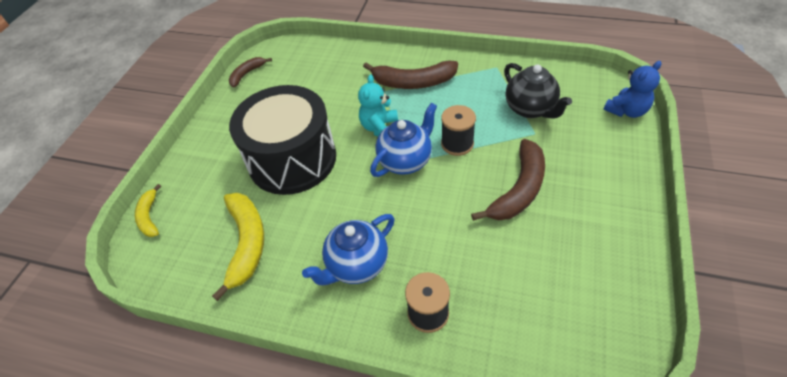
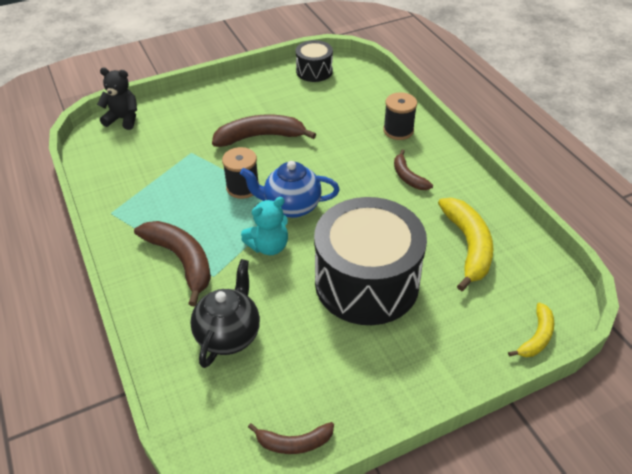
camera: 135 degrees left, 5 degrees down
yellow banana [212,193,264,301] -> yellow banana turned 135 degrees clockwise [438,198,494,291]
blue teapot [302,214,395,285] -> brown banana [394,149,433,190]
black teapot [504,63,572,119] -> black teapot moved to [190,259,260,368]
blue teddy bear [603,61,662,118] -> black teddy bear [97,68,137,130]
none -> black drum [295,40,333,82]

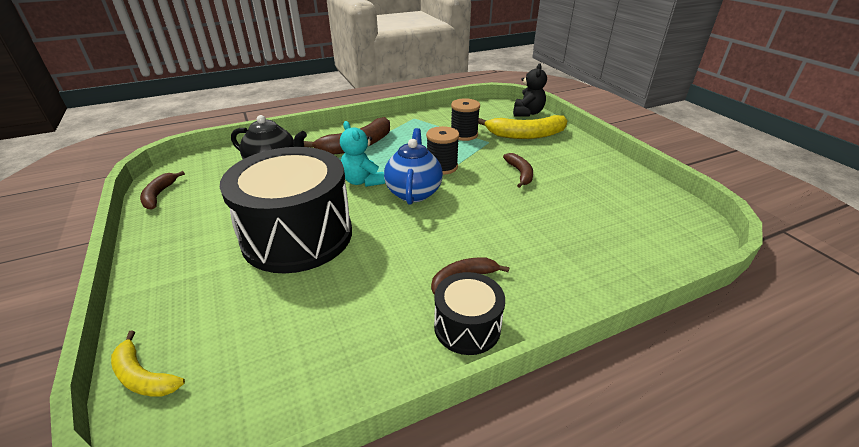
camera: 90 degrees right, 10 degrees down
brown banana [212,115,316,147] -> brown banana [503,153,533,188], size x0.57
black drum [295,40,333,82] -> black drum moved to [434,272,505,355]
black spool [383,92,417,140] -> black spool moved to [451,98,480,141]
yellow banana [438,198,494,291] -> yellow banana moved to [478,115,567,139]

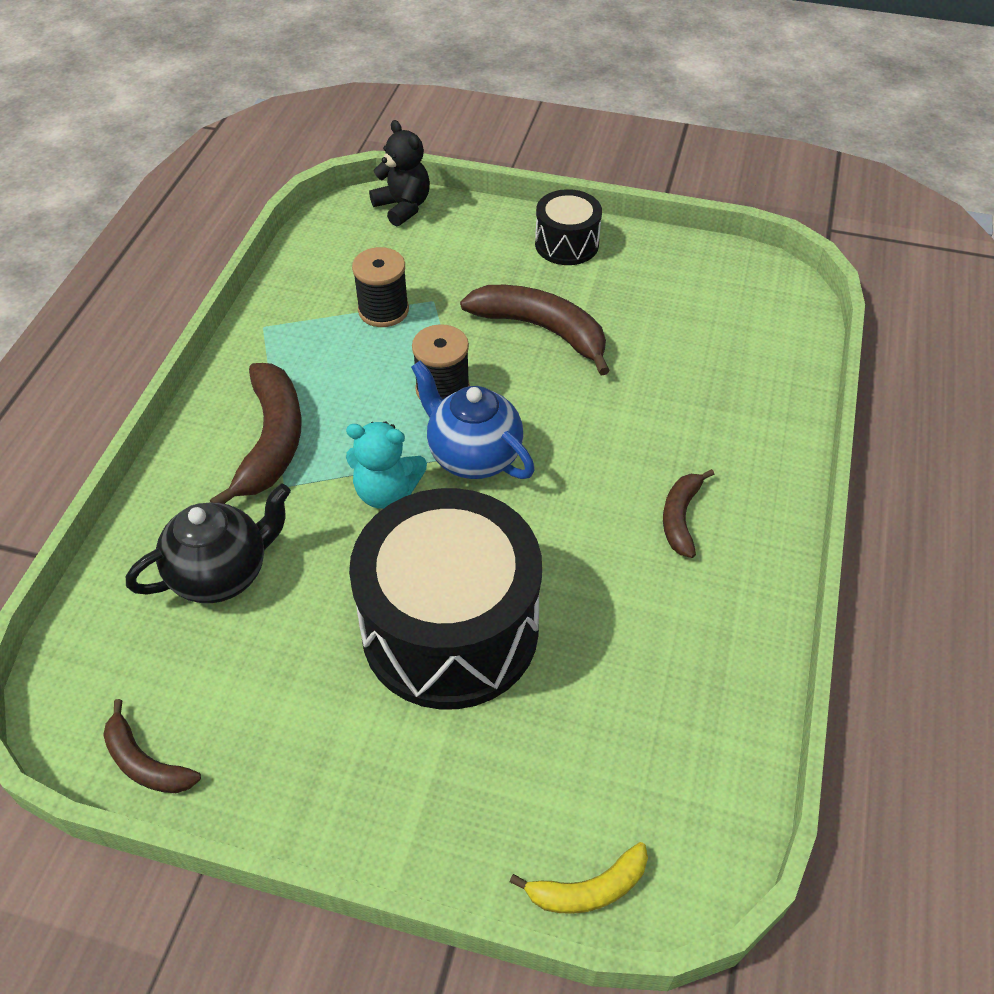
camera: 50 degrees left, 15 degrees up
black drum [434,272,505,355] -> black drum moved to [535,189,602,265]
yellow banana [478,115,567,139] -> none
brown banana [503,153,533,188] -> brown banana [460,285,610,376], size x1.76

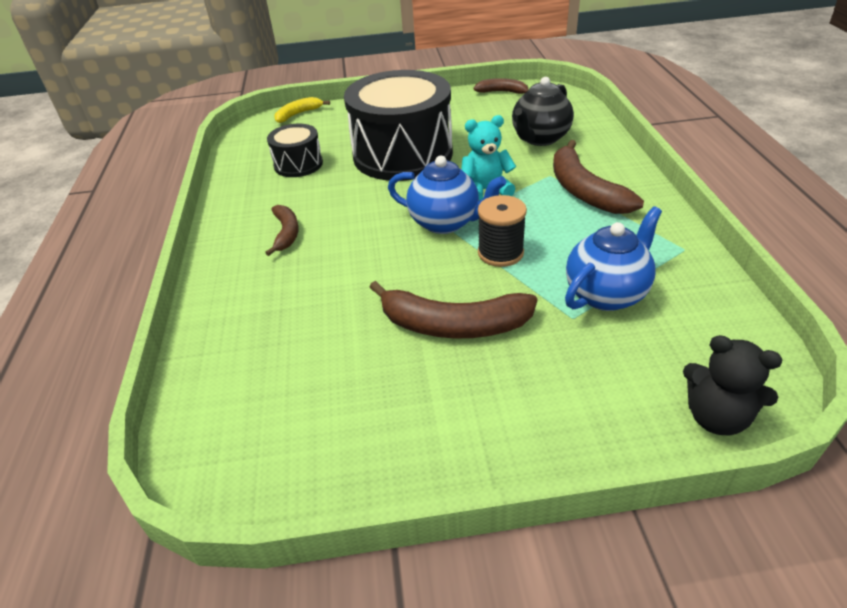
camera: 160 degrees right, 10 degrees down
black spool [352,247,409,327] -> blue teapot [565,206,662,311]
black drum [535,189,602,265] -> black drum moved to [267,124,323,177]

